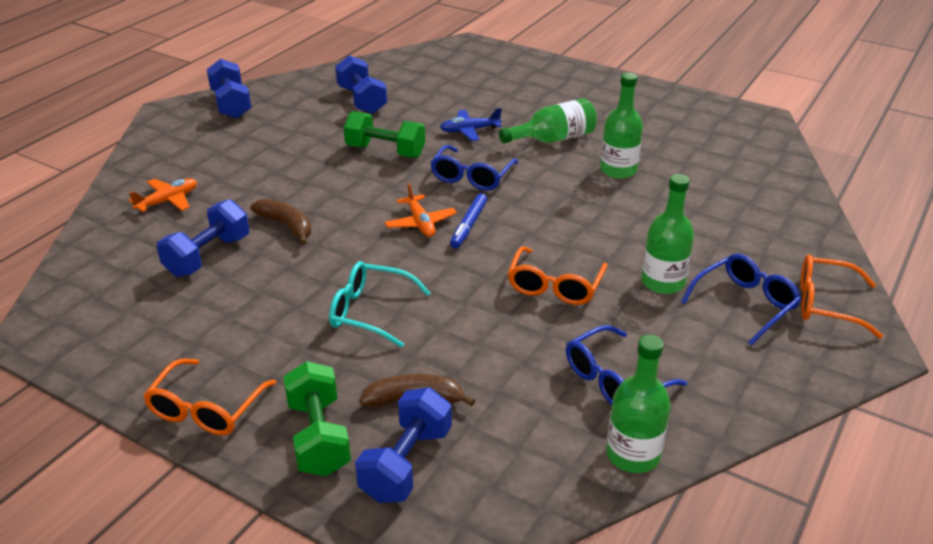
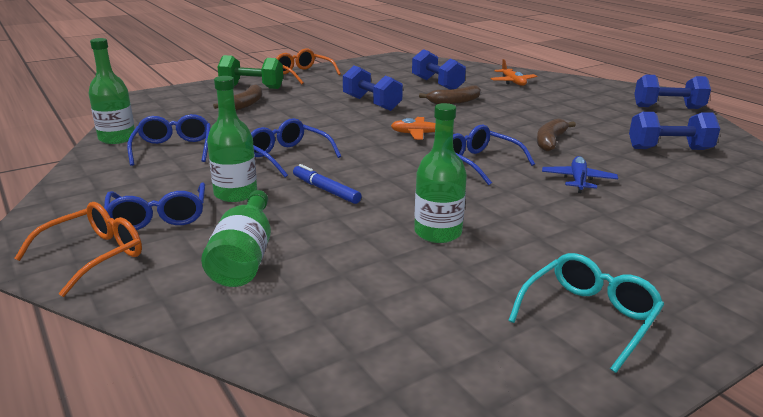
camera: 115 degrees right, 10 degrees down
turquoise glasses [329,261,430,348] -> turquoise glasses moved to [508,253,664,373]
green dumbbell [343,111,425,158] -> brown banana [537,118,576,151]
blue dumbbell [355,388,452,503] -> blue dumbbell moved to [343,66,403,111]
blue marker [450,193,487,248] -> blue marker moved to [293,164,361,204]
green bottle [499,98,597,143] -> green bottle moved to [201,190,271,287]
orange glasses [508,246,607,305] -> blue glasses [251,118,341,178]

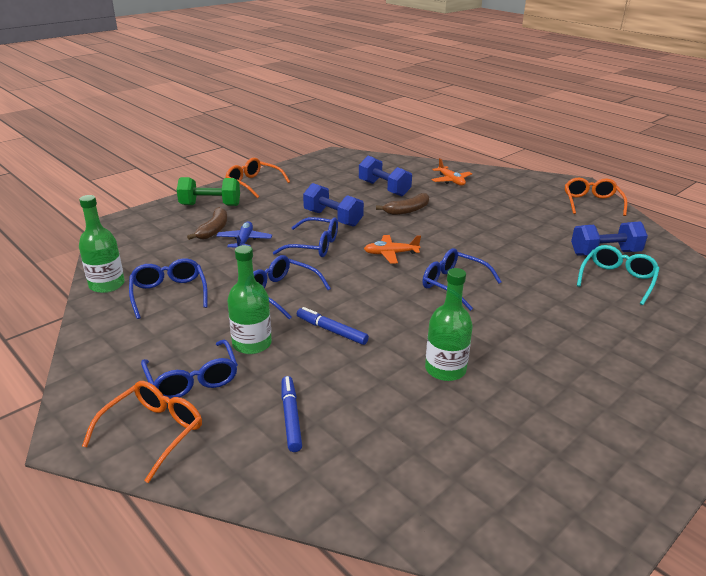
camera: 10 degrees left, 5 degrees up
green bottle [201,190,271,287] -> blue marker [282,376,302,452]
turquoise glasses [508,253,664,373] -> turquoise glasses moved to [577,245,660,305]
brown banana [537,118,576,151] -> none
blue plane [542,156,618,193] -> blue plane moved to [216,221,272,248]
blue dumbbell [634,75,711,109] -> orange glasses [565,178,628,216]
none -> blue glasses [273,217,338,257]

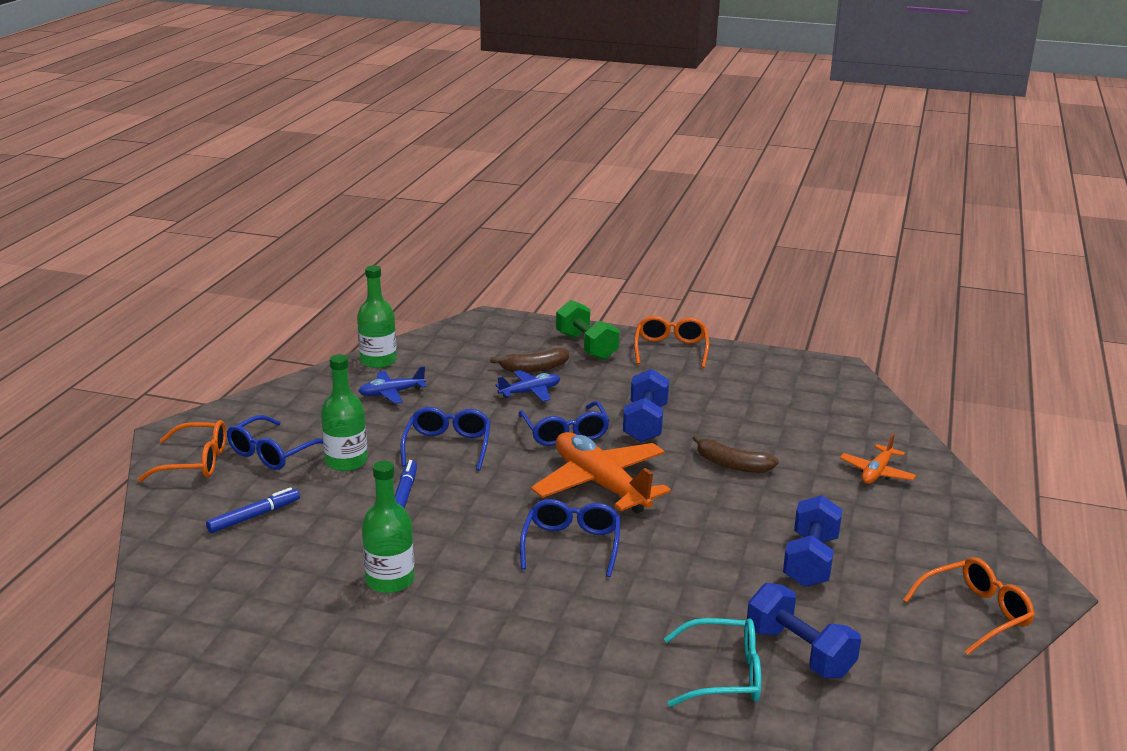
camera: 60 degrees right, 5 degrees down
blue glasses [129,258,208,319] -> blue plane [359,366,426,404]
blue dumbbell [359,156,412,196] -> blue dumbbell moved to [783,495,842,587]
orange plane [364,235,421,264] -> orange plane [531,432,671,514], size x1.95

